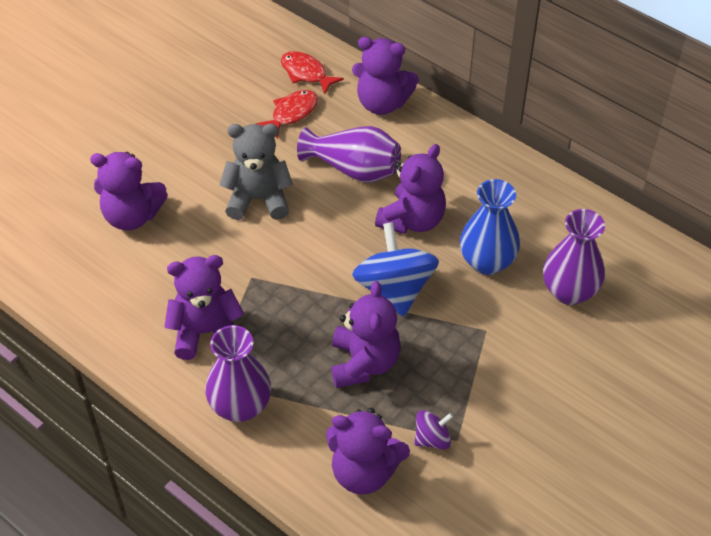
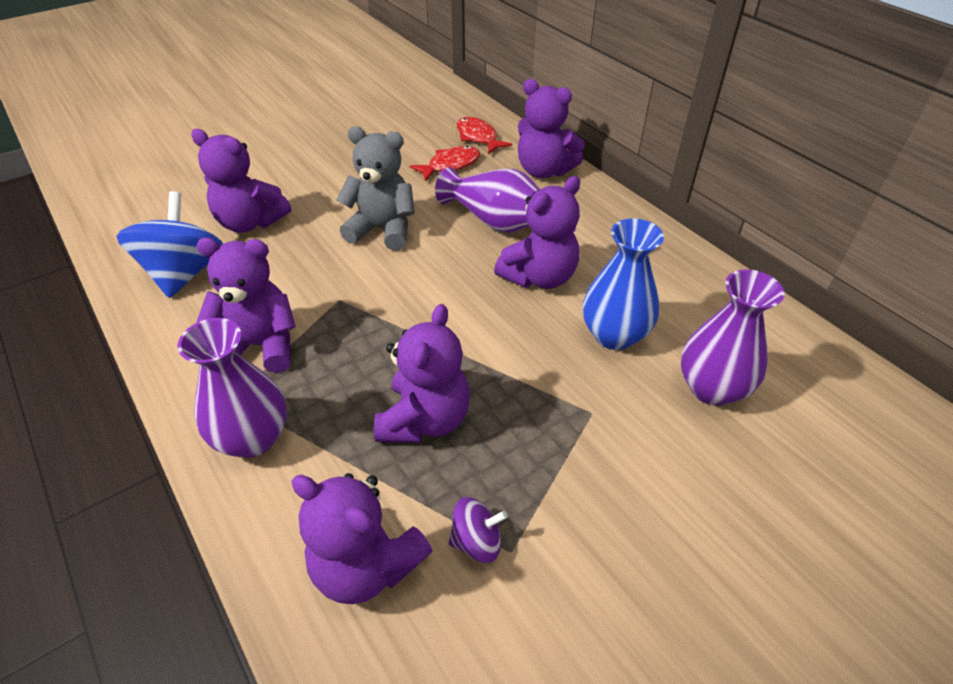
camera: 15 degrees right, 5 degrees down
blue spinning top [352,222,439,317] -> blue spinning top moved to [117,191,223,298]

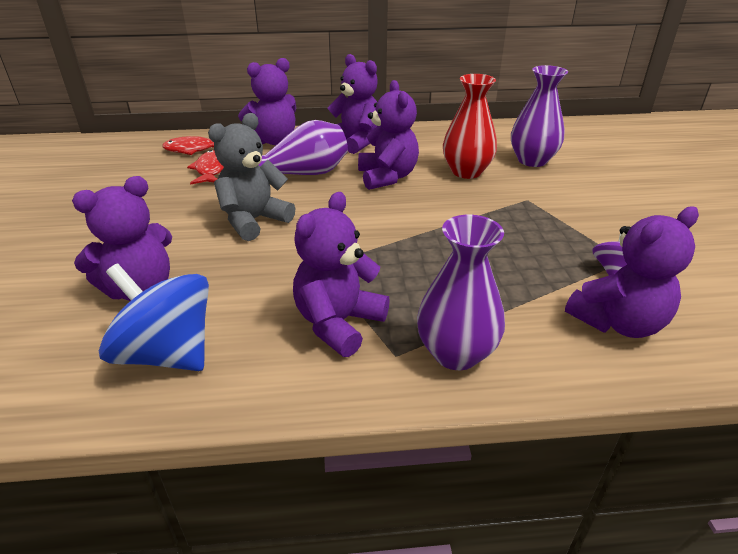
camera: 60 degrees left, 10 degrees down
purple teddy bear [374,304,470,443] -> purple teddy bear moved to [327,54,378,154]
blue vase [583,218,664,350] -> red vase [443,74,497,179]

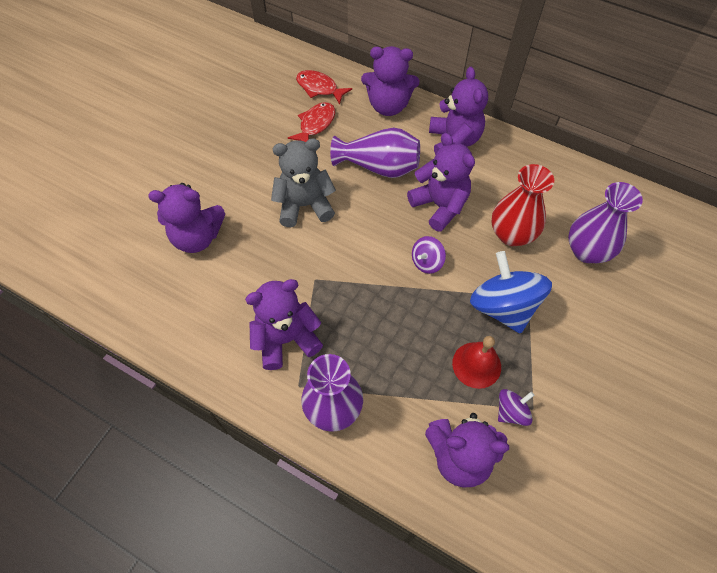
camera: 35 degrees right, 25 degrees up
blue spinning top [99,263,209,371] -> blue spinning top moved to [470,251,552,334]
purple teddy bear [358,80,419,190] -> purple teddy bear turned 60 degrees counterclockwise [407,133,475,232]
none -> purple spinning top [412,236,446,274]
none -> red bell [452,336,501,389]

